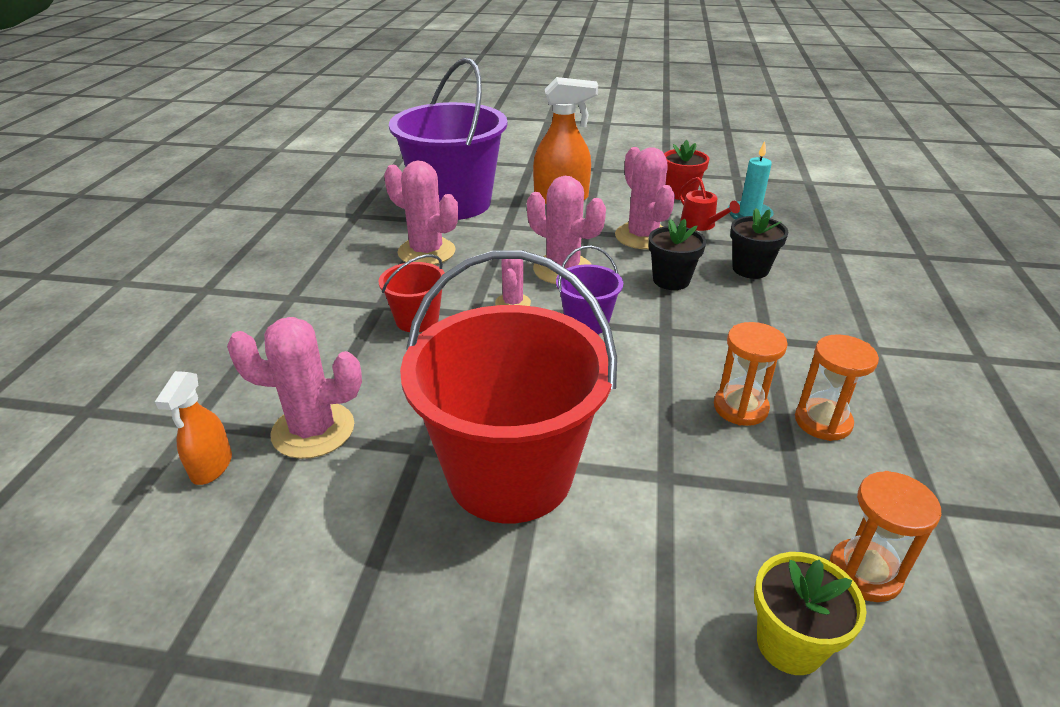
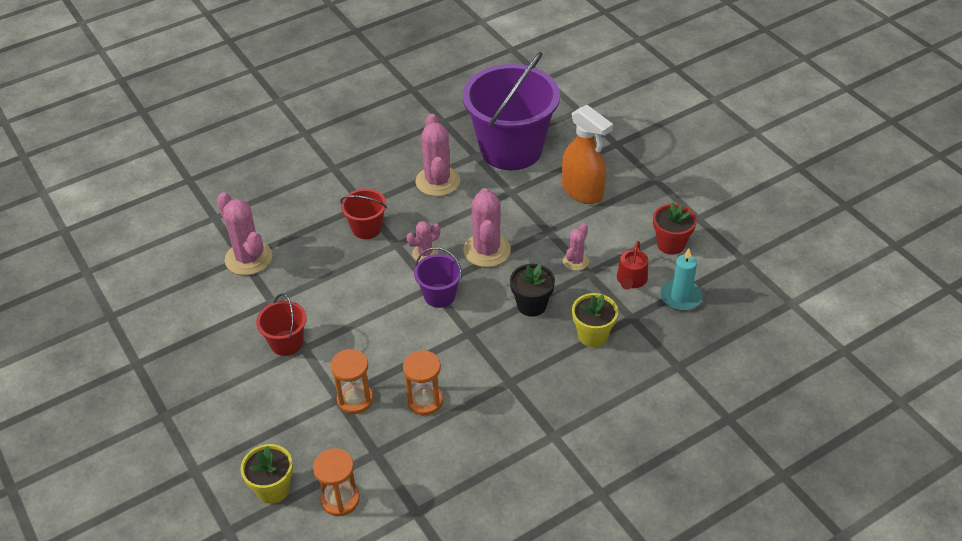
camera: 50 degrees right, 10 degrees up
orange spray bottle [155,371,232,485] -> none
red bucket [400,250,617,523] -> red bucket [256,293,307,356], size x0.45
pink cactus [615,147,675,249] -> pink cactus [563,223,589,271], size x0.56
black flower pot [730,208,788,279] -> yellow flower pot [572,293,618,347]
orange hourglass [795,334,879,441] -> orange hourglass moved to [330,349,373,414]

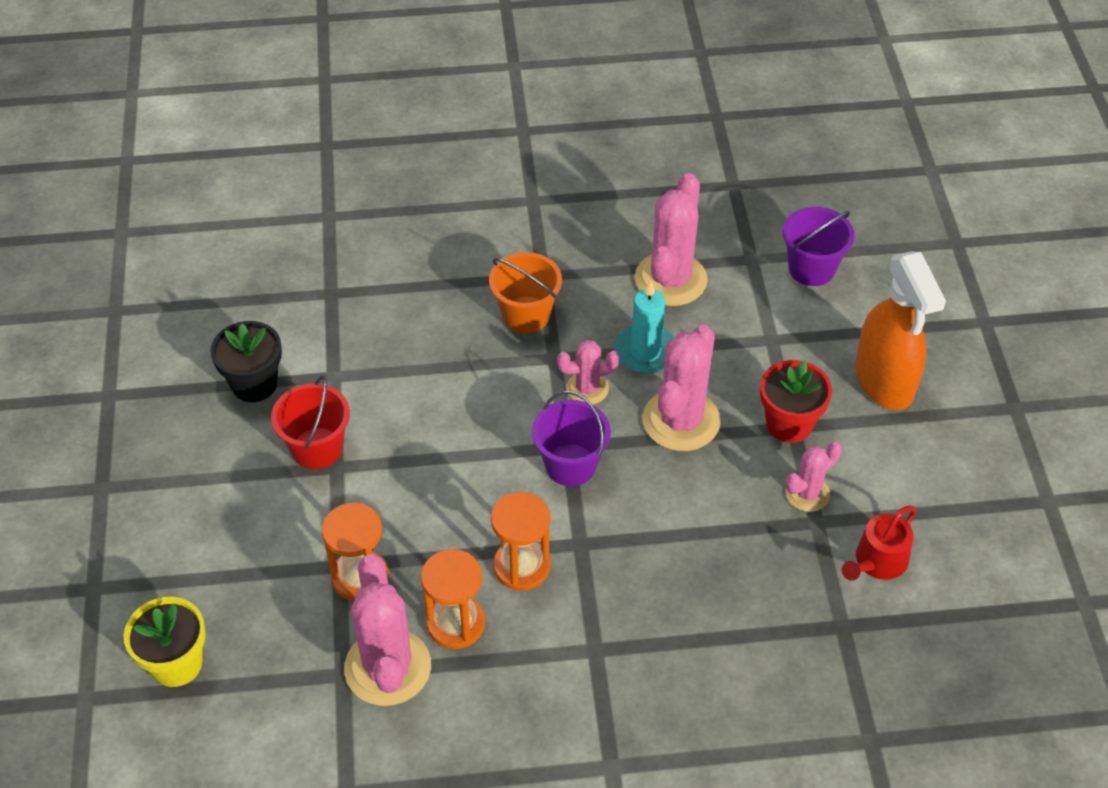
camera: 25 degrees right, 5 degrees up
pink cactus [217,192,272,275] -> pink cactus moved to [344,554,431,706]
orange hourglass [313,448,360,516] -> orange hourglass moved to [491,492,551,591]
red bucket [340,189,387,239] -> orange bucket [489,252,562,333]
purple bucket [463,52,560,170] -> purple bucket [783,207,855,286], size x0.45
black flower pot [510,264,555,317] -> black flower pot moved to [210,321,282,402]
yellow flower pot [572,293,618,347] -> none
red flower pot [653,202,697,255] -> red flower pot moved to [760,360,832,443]
turquoise candle [660,248,703,311] -> turquoise candle moved to [614,280,674,374]

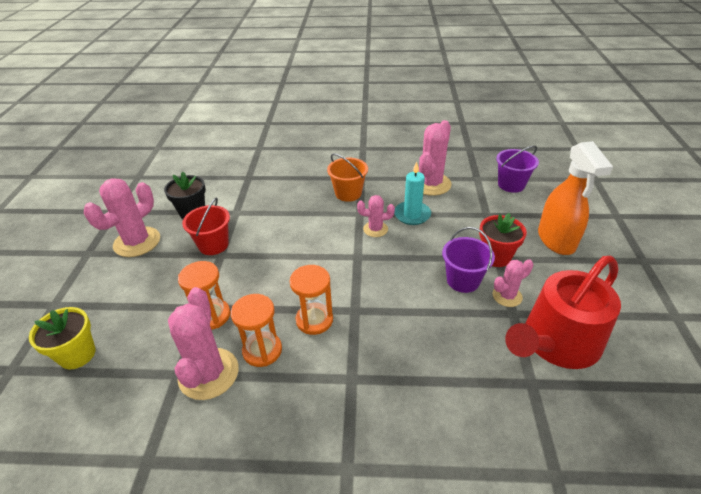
camera: 10 degrees right, 10 degrees down
purple bucket [532,391,611,486] -> purple bucket moved to [442,227,495,293]
pink cactus [643,325,721,451] -> pink cactus moved to [84,178,160,257]
red watering can [842,506,917,581] -> red watering can [505,256,621,369], size x2.06

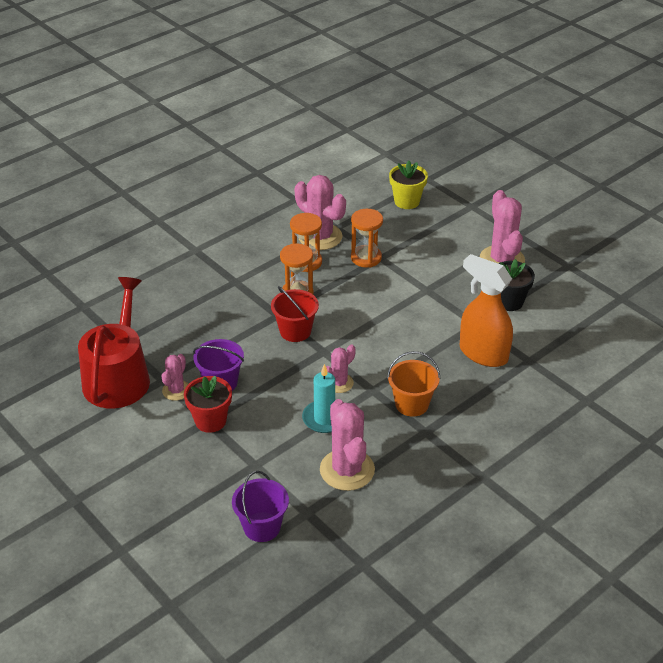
camera: 135 degrees right, 0 degrees up
red bucket [182,198,230,255] -> red bucket moved to [271,286,319,342]
orange spray bottle [538,141,613,255] -> orange spray bottle moved to [460,254,513,367]

